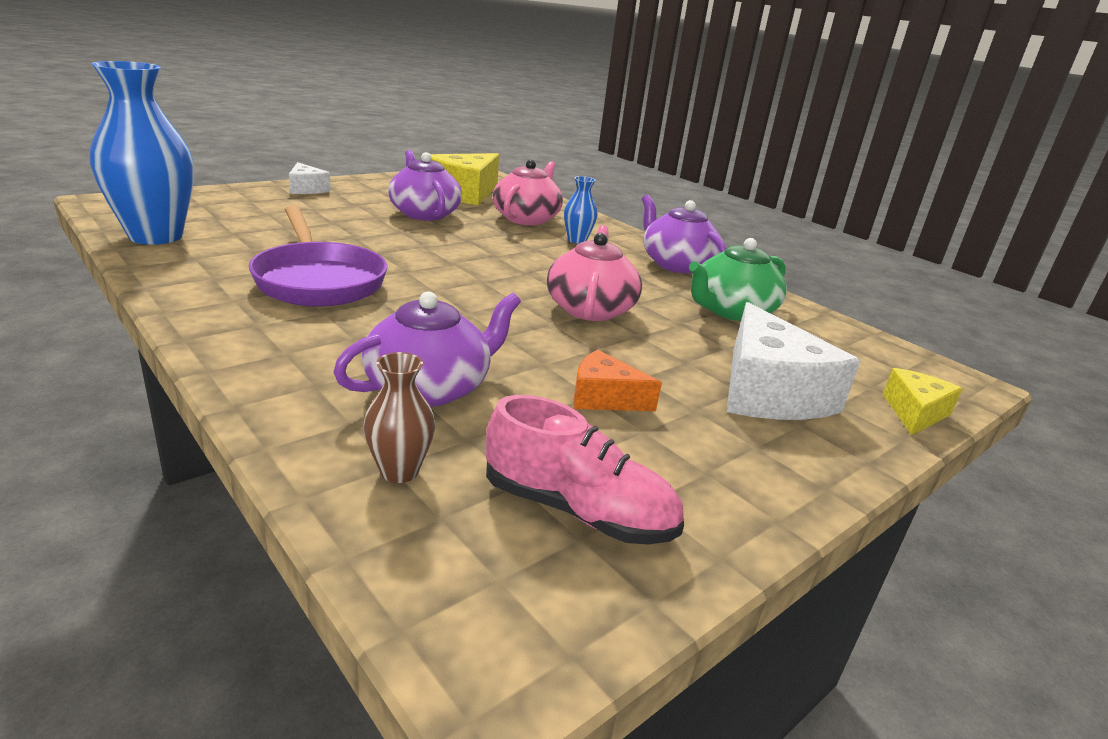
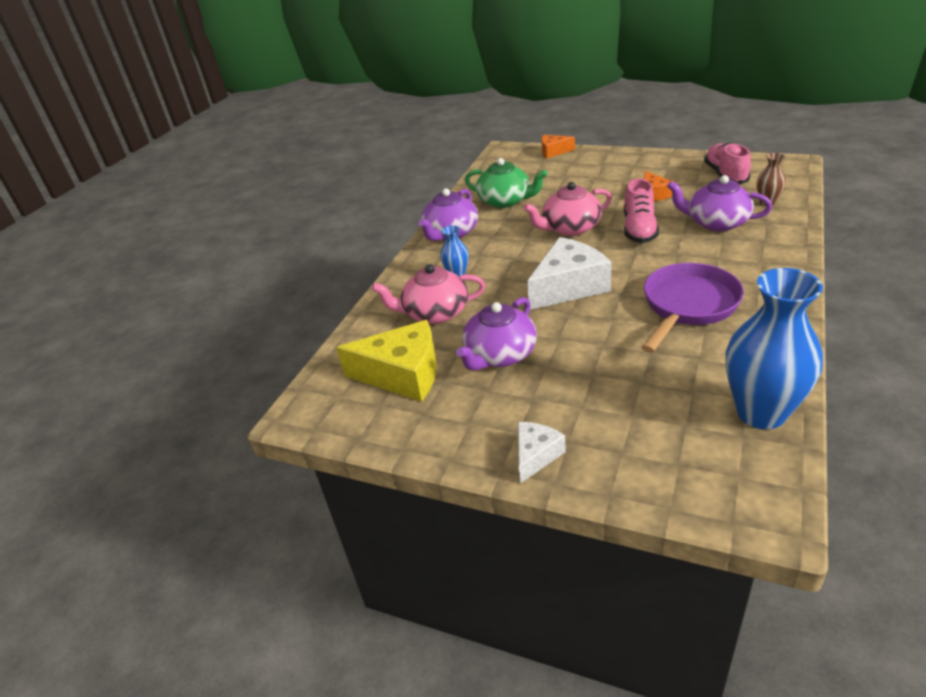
camera: 110 degrees left, 10 degrees up
white cheese [727,302,861,420] -> white cheese moved to [527,237,611,310]
yellow cheese [883,368,962,435] -> orange cheese [541,135,575,159]
none -> pink shoe [624,178,659,243]

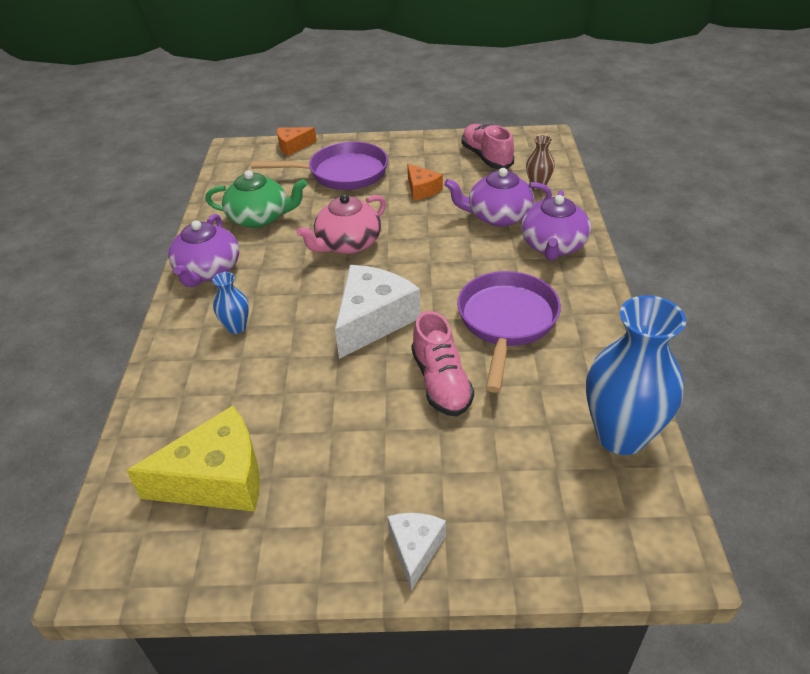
camera: 25 degrees left, 5 degrees up
pink teapot [372,264,485,324] -> none
purple teapot [456,297,537,371] -> purple teapot moved to [521,190,591,261]
pink shoe [624,178,659,243] -> pink shoe moved to [411,311,474,417]
none -> purple pan [251,141,388,190]

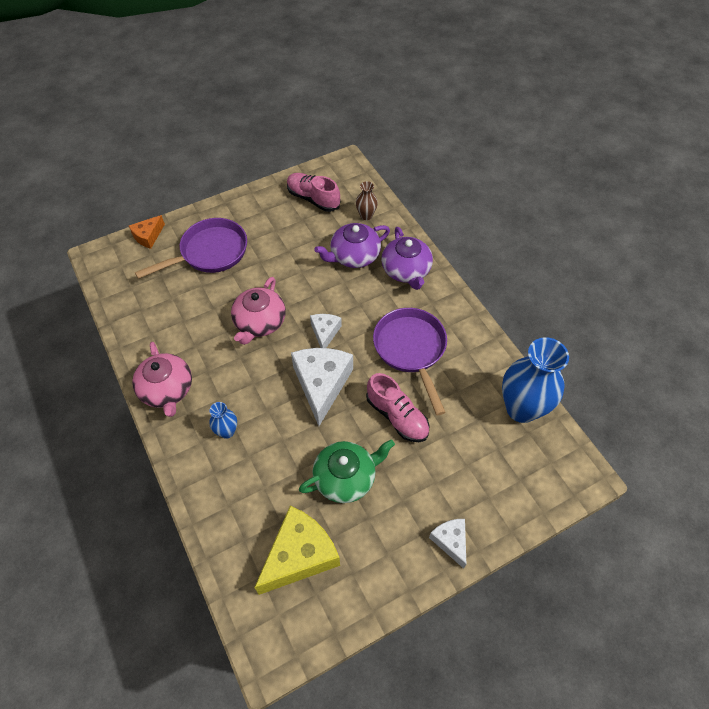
camera: 30 degrees left, 15 degrees up
purple teapot [168,214,239,287] -> pink teapot [132,342,192,417]
green teapot [205,170,307,228] -> green teapot moved to [299,439,395,503]
orange cheese [407,164,443,200] -> none
none -> white cheese [310,314,342,348]

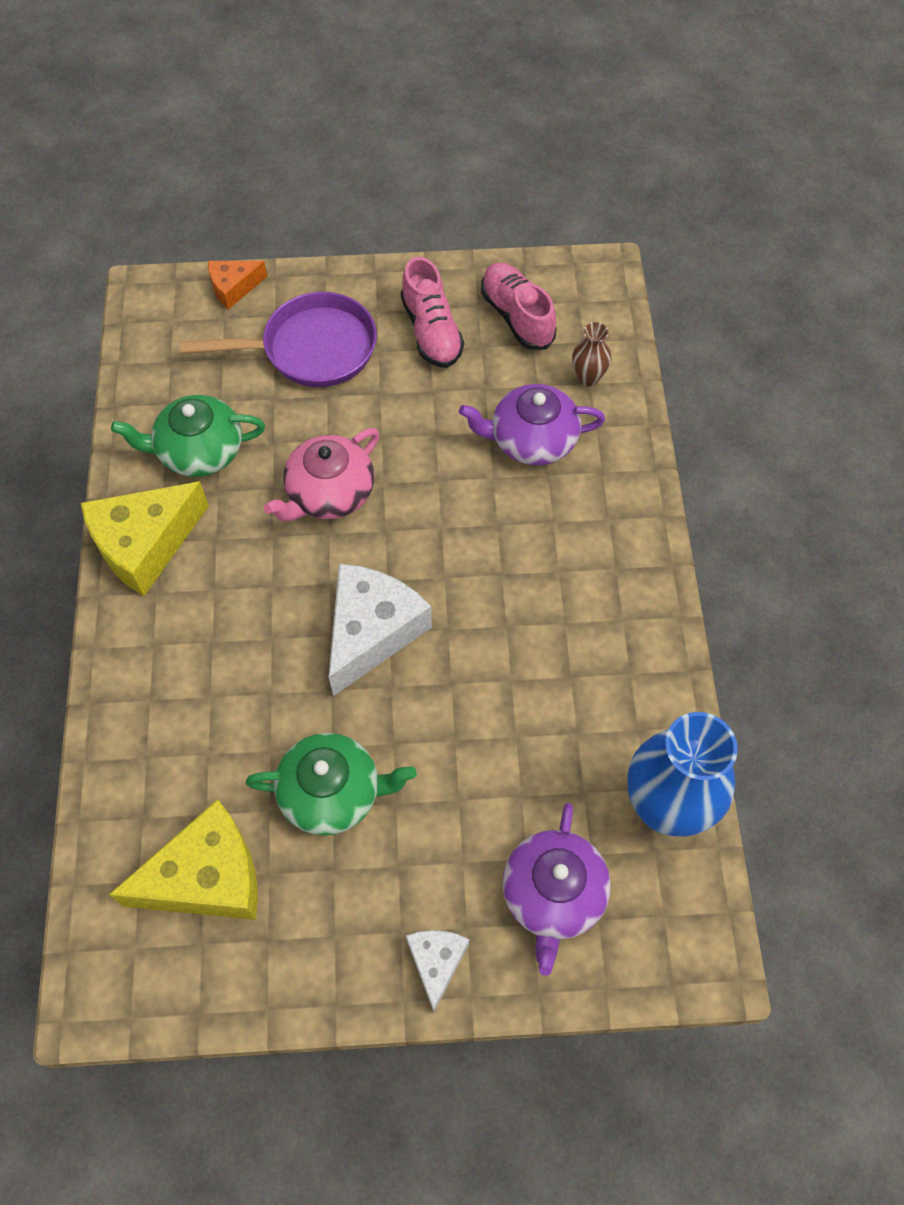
camera: 25 degrees right, 5 degrees up
pink teapot [132,342,192,417] -> yellow cheese [81,481,209,596]
blue vase [209,402,237,439] -> none
white cheese [310,314,342,348] -> none
pink shoe [366,373,430,442] -> pink shoe moved to [401,257,464,368]
purple pan [373,308,447,415] -> none
purple teapot [381,227,433,290] -> purple teapot moved to [502,803,610,976]
none -> green teapot [111,395,265,477]

